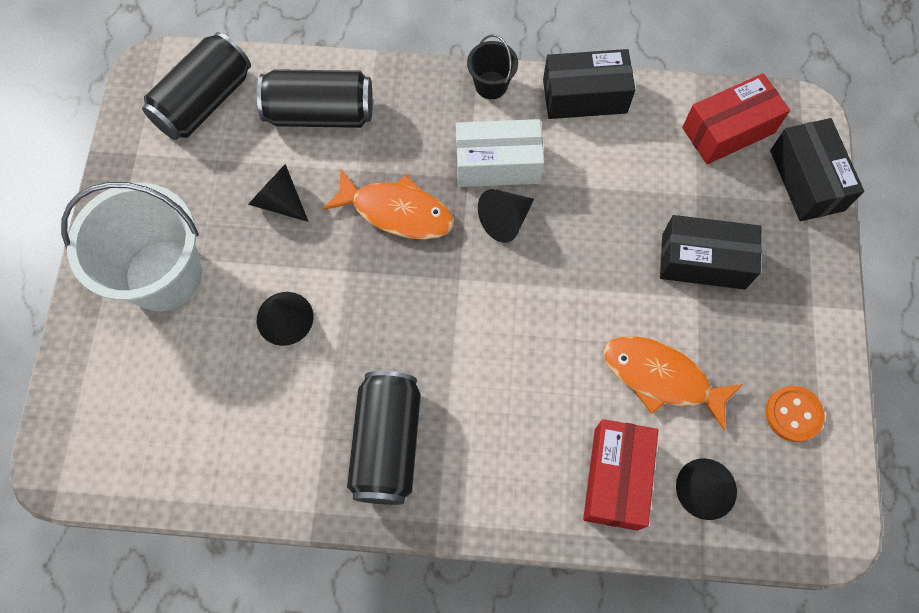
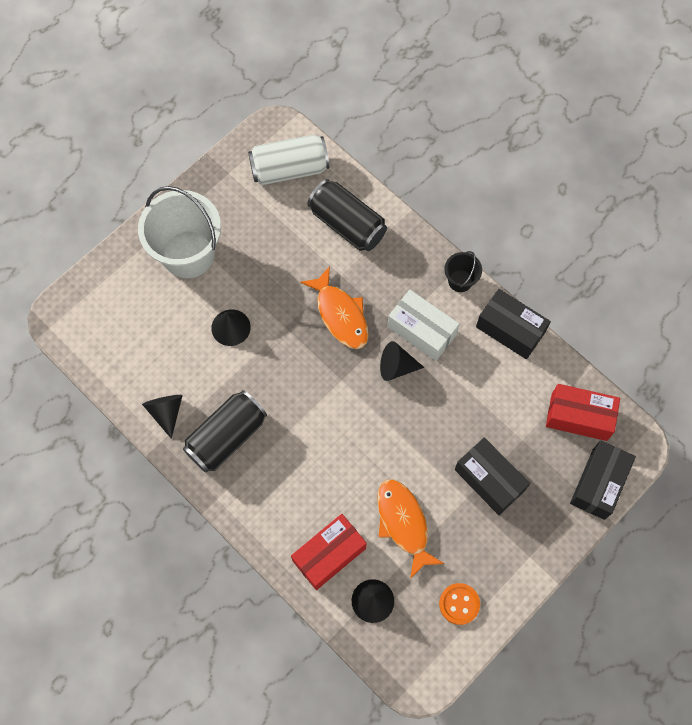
camera: 40 degrees right, 0 degrees up
black can [142,32,251,140] -> white can [248,135,329,185]
black cone [248,164,309,222] -> black cone moved to [142,395,183,439]

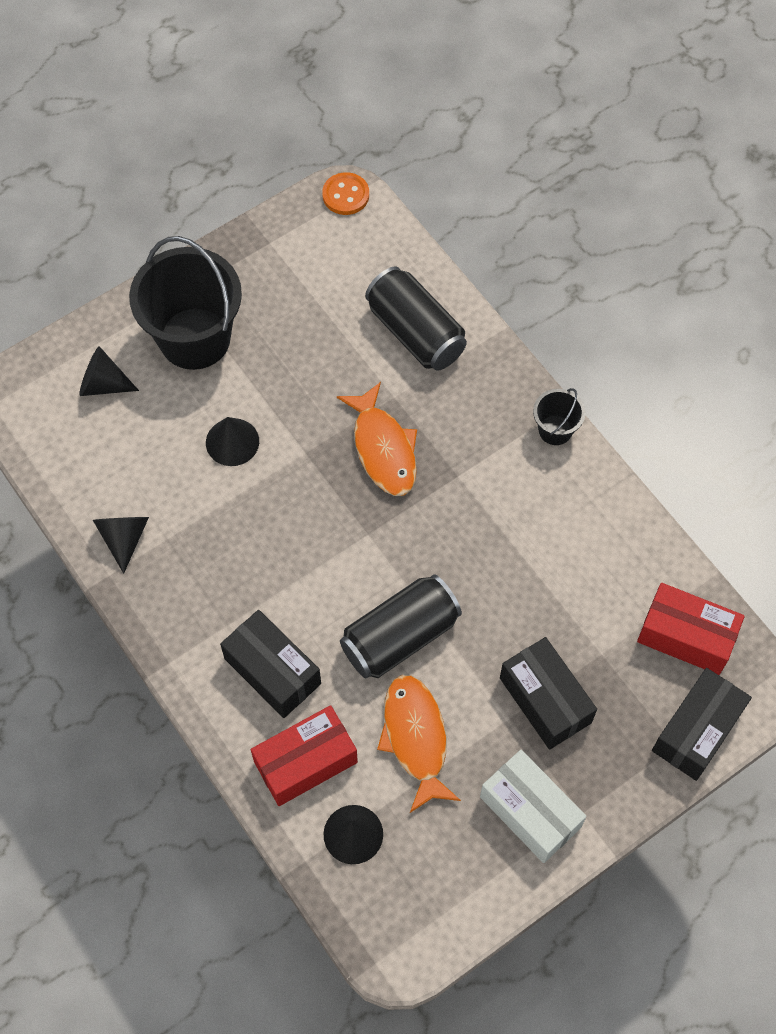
camera: 10 degrees right, 5 degrees down
white bucket [138,186,221,278] -> black bucket [129,236,242,370]
black can [183,390,267,473] -> black can moved to [340,574,462,678]
white can [248,135,329,185] -> none
black cone [380,341,424,381] -> black cone moved to [79,346,139,396]
white box [387,290,459,361] -> white box moved to [480,750,587,863]
orange button [439,583,480,625] -> orange button moved to [322,172,369,215]
black box [476,289,551,359] -> black box moved to [220,610,321,718]

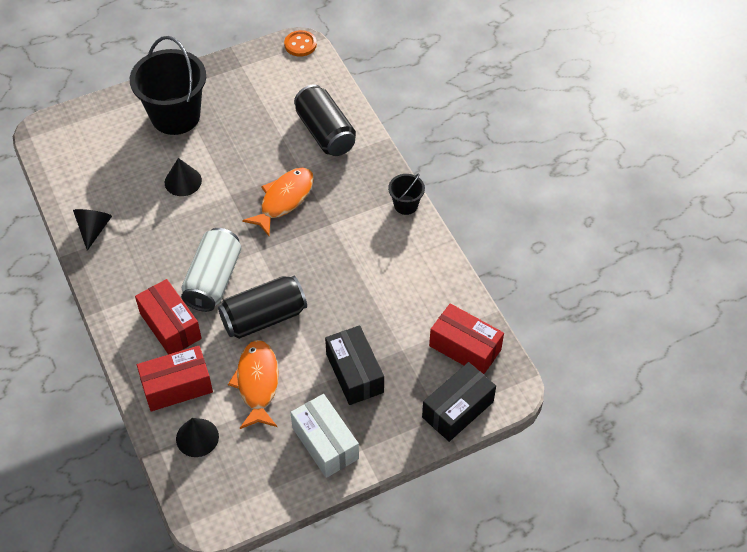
camera: 10 degrees right, 10 degrees down
black cone [79,346,139,396] -> none
black box [220,610,321,718] -> red box [135,279,202,355]
orange fish [337,382,417,496] -> orange fish turned 135 degrees counterclockwise [242,168,314,236]
none -> white can [181,228,242,312]

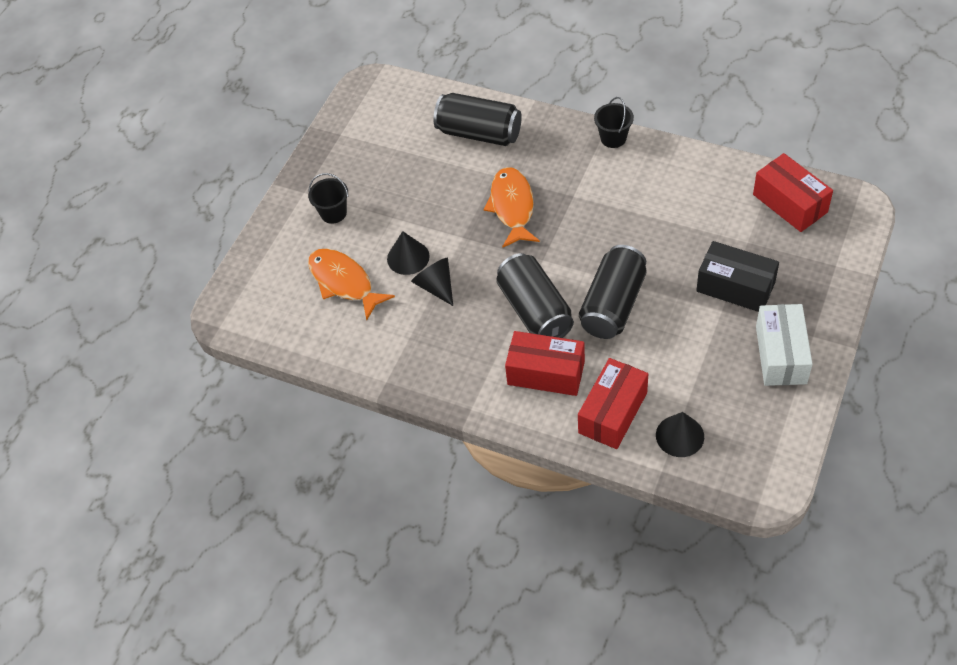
camera: 35 degrees left, 0 degrees up
black cone [73,209,112,251] -> black cone moved to [411,258,453,306]
black bucket [130,36,206,135] -> black bucket [308,173,348,224], size x0.46
white can [181,228,242,312] -> black can [496,253,574,338]
orange fish [228,340,279,429] -> orange fish moved to [308,249,395,320]
orange button [284,30,317,57] -> none
white box [291,394,359,478] -> white box turned 75 degrees clockwise [756,304,813,386]
black box [422,362,496,442] -> none
red box [429,303,504,374] -> red box turned 60 degrees clockwise [753,153,833,232]

